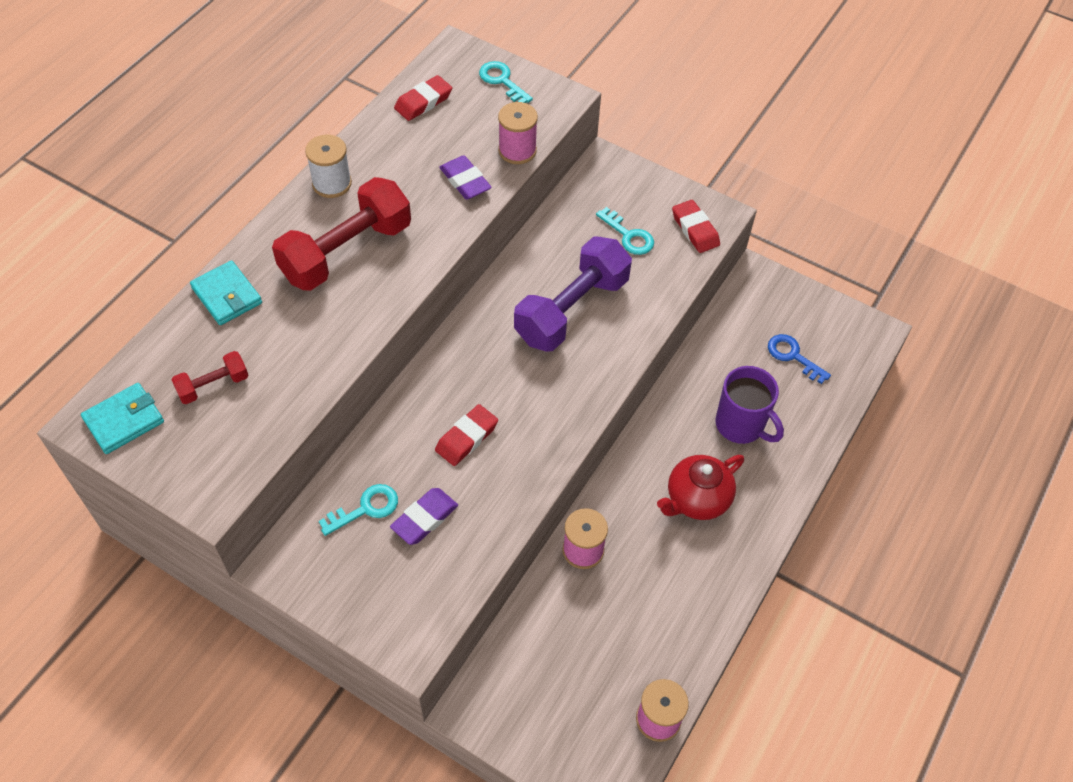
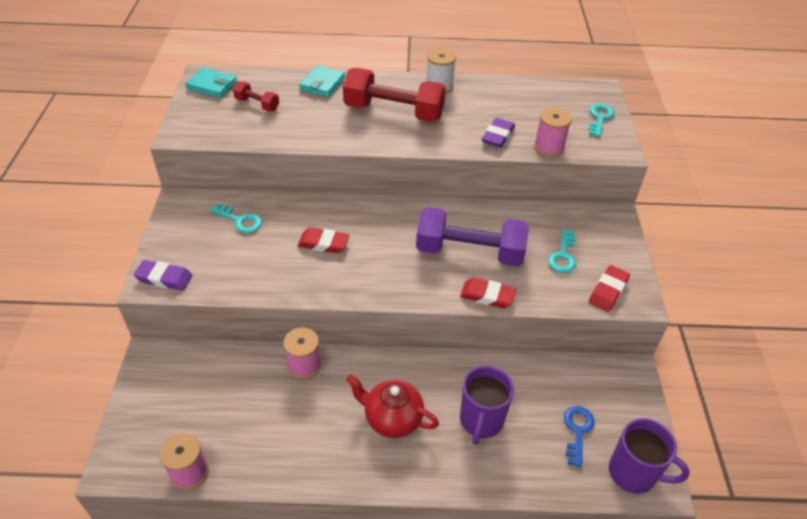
camera: 60 degrees right, 10 degrees down
purple eraser [390,488,458,545] -> purple eraser moved to [134,260,193,290]
red eraser [394,75,452,121] -> red eraser moved to [460,278,516,308]
none -> purple mug [609,418,690,494]

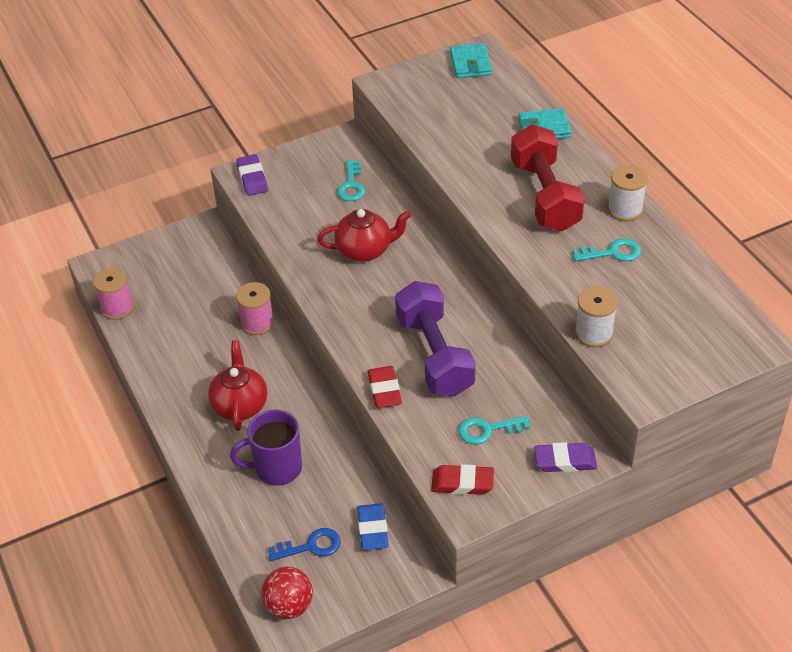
camera: 65 degrees right, 0 degrees up
red dumbbell [233,81,279,111] -> none
red eraser [298,228,349,253] -> red teapot [317,209,411,262]
purple eraser [482,118,515,147] -> purple eraser moved to [534,442,597,472]
pink spool [534,107,572,157] -> white spool [575,287,618,347]
turquoise key [588,104,615,137] -> turquoise key moved to [573,238,641,261]
purple mug [609,418,690,494] -> red ball [261,567,313,619]
none -> blue eraser [357,503,389,550]

